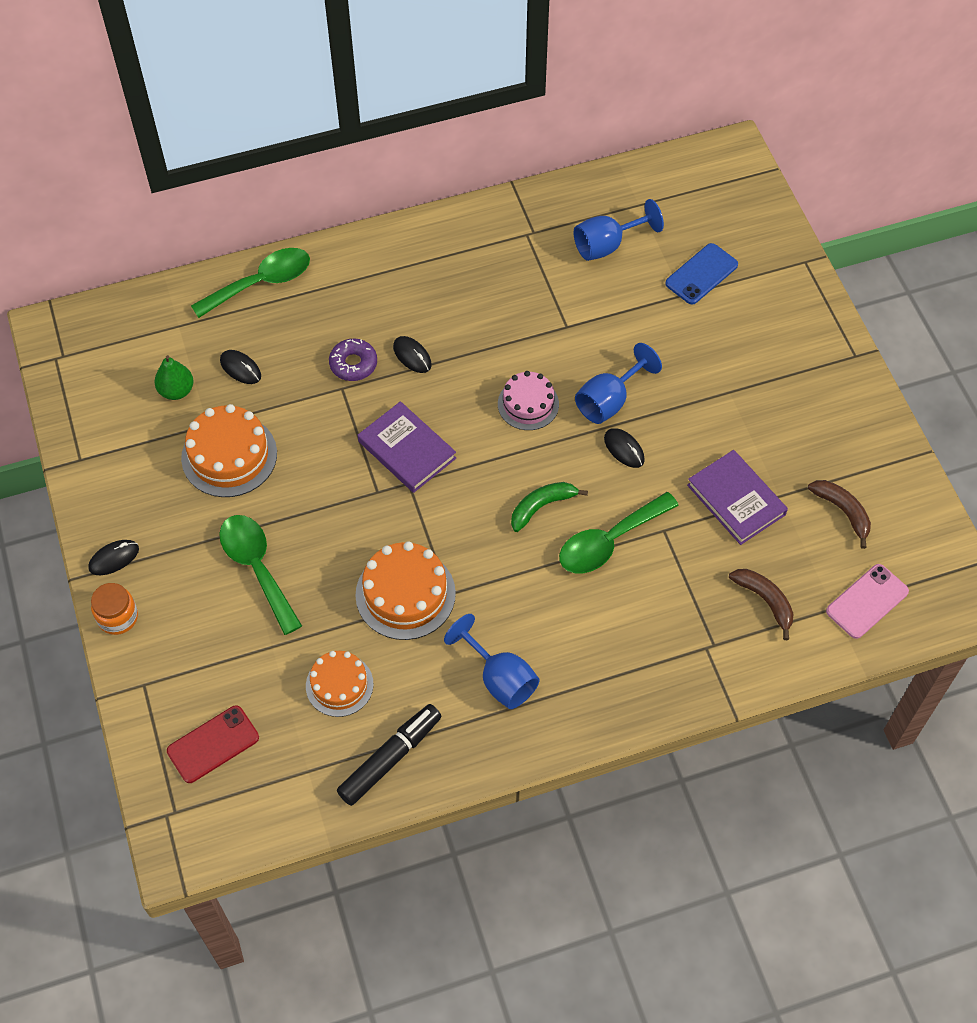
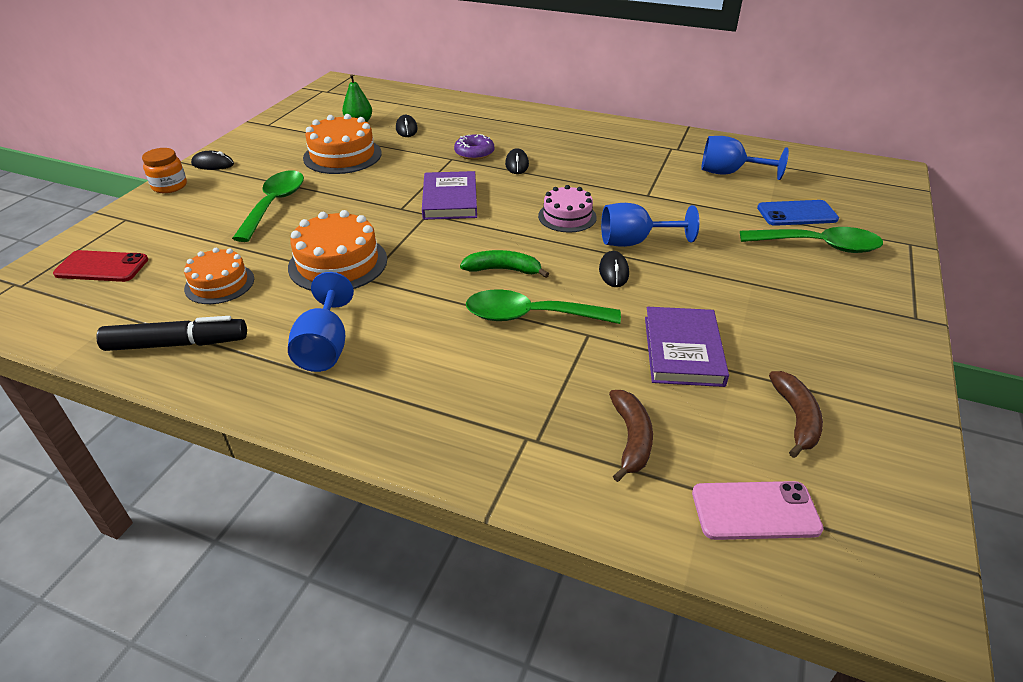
camera: 40 degrees right, 20 degrees down
green spoon [191,248,310,318] -> green spoon moved to [740,227,883,253]

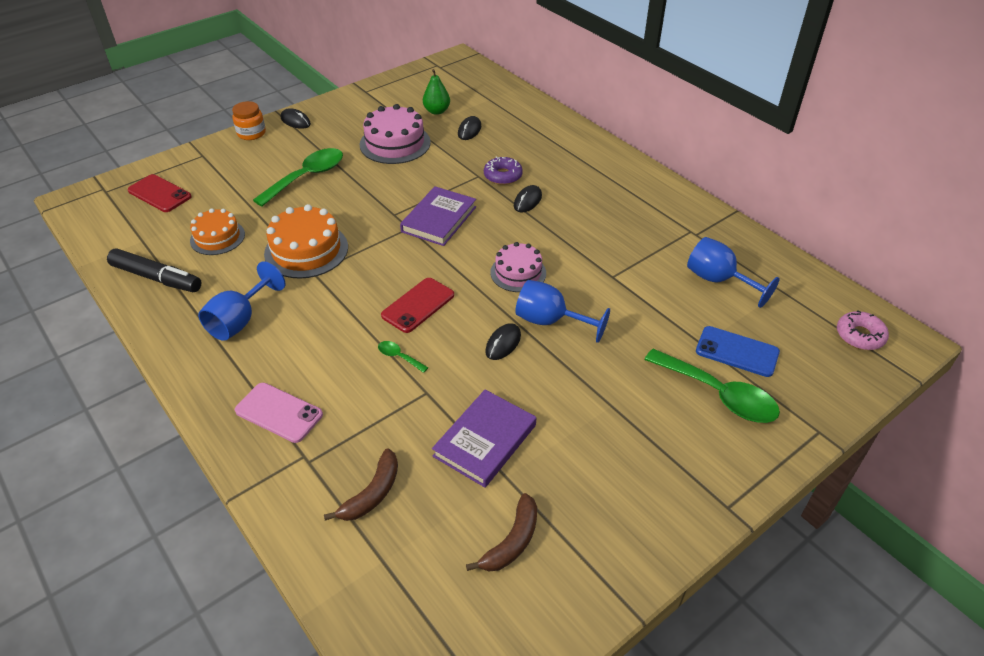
camera: 30 degrees right, 5 degrees up
orange cake [303,114,382,174] -> pink cake [359,104,431,164]
green banana [460,250,549,278] -> red phone [381,278,454,333]
green spoon [466,289,621,324] -> green spoon [378,341,428,373], size x0.43
pink phone [692,481,824,540] -> pink phone moved to [235,383,323,443]
none -> pink donut [837,310,889,350]

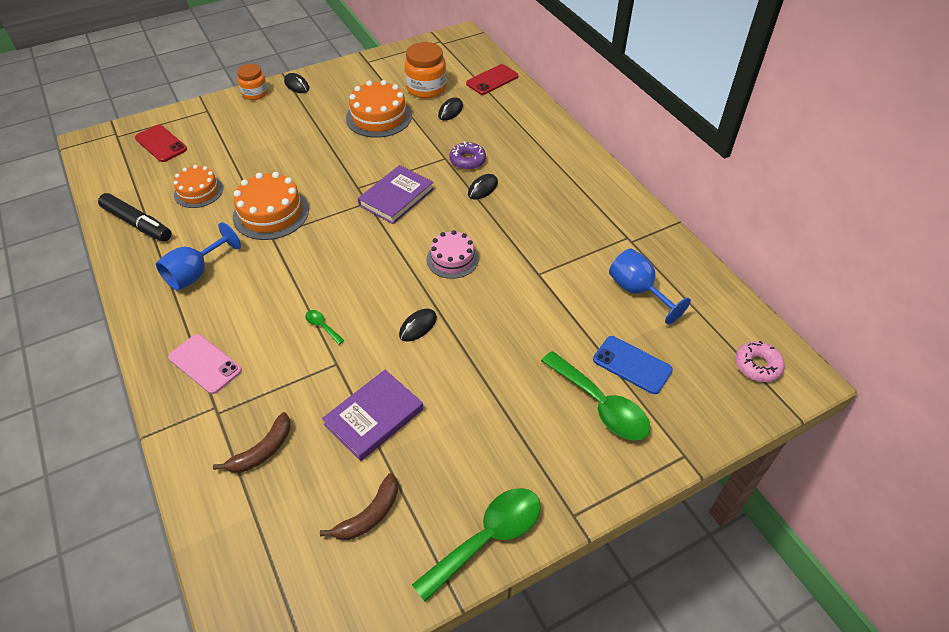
camera: 10 degrees right, 5 degrees up
green spoon [253,148,343,207] -> green spoon moved to [412,488,541,602]
pink cake [359,104,431,164] -> orange cake [346,80,412,138]
red phone [381,278,454,333] -> red phone moved to [466,64,519,95]
green pear [423,69,450,115] -> orange jar [404,42,447,99]
blue goblet [515,280,610,343] -> none

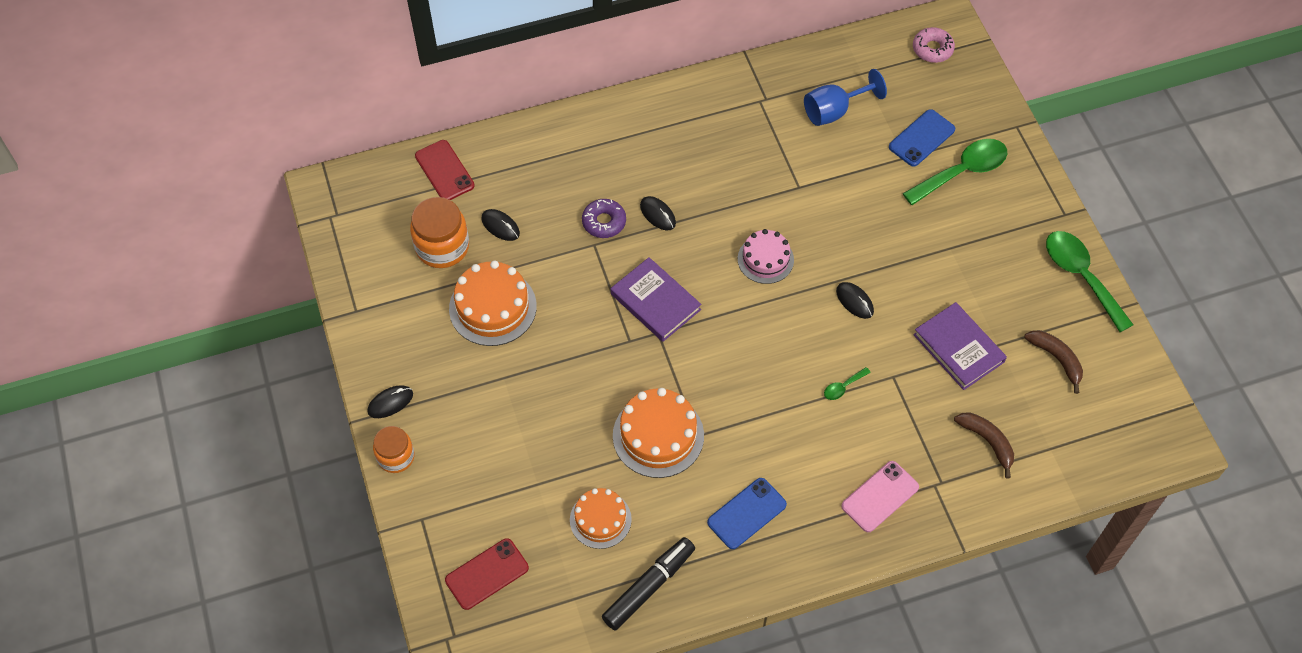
camera: 80 degrees left, 10 degrees up
blue goblet [156,222,241,291] -> blue phone [707,478,787,549]

